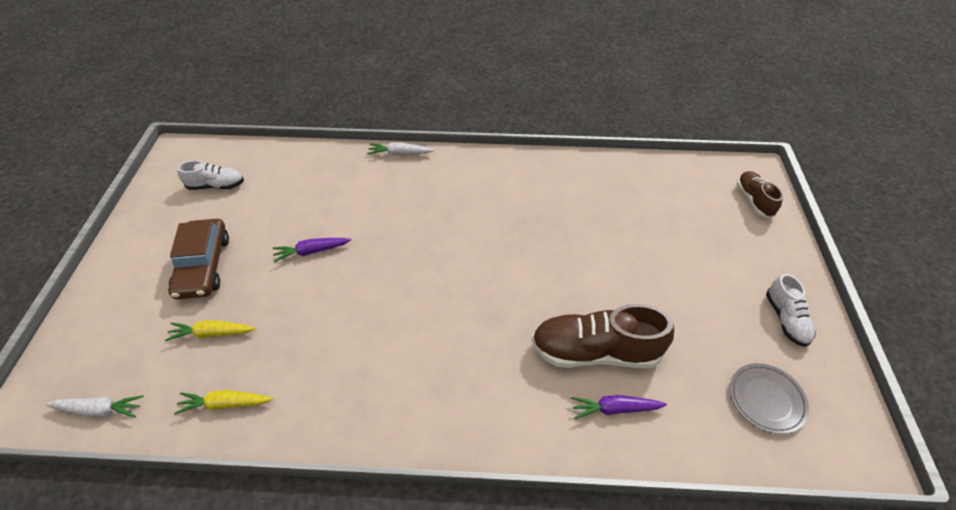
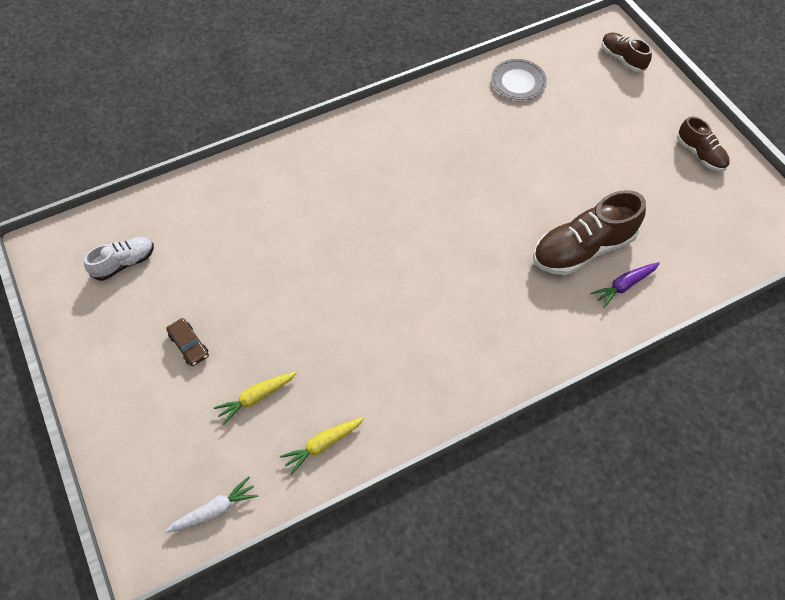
camera: 30 degrees left, 10 degrees up
brown car [168,219,229,300] -> brown car [166,318,209,366], size x0.51
purple carrot [273,238,351,262] -> none
white carrot [367,142,434,156] -> none
grey plate [730,363,809,434] -> grey plate moved to [491,59,547,100]
white shoe [766,274,816,347] -> brown shoe [677,116,730,171]

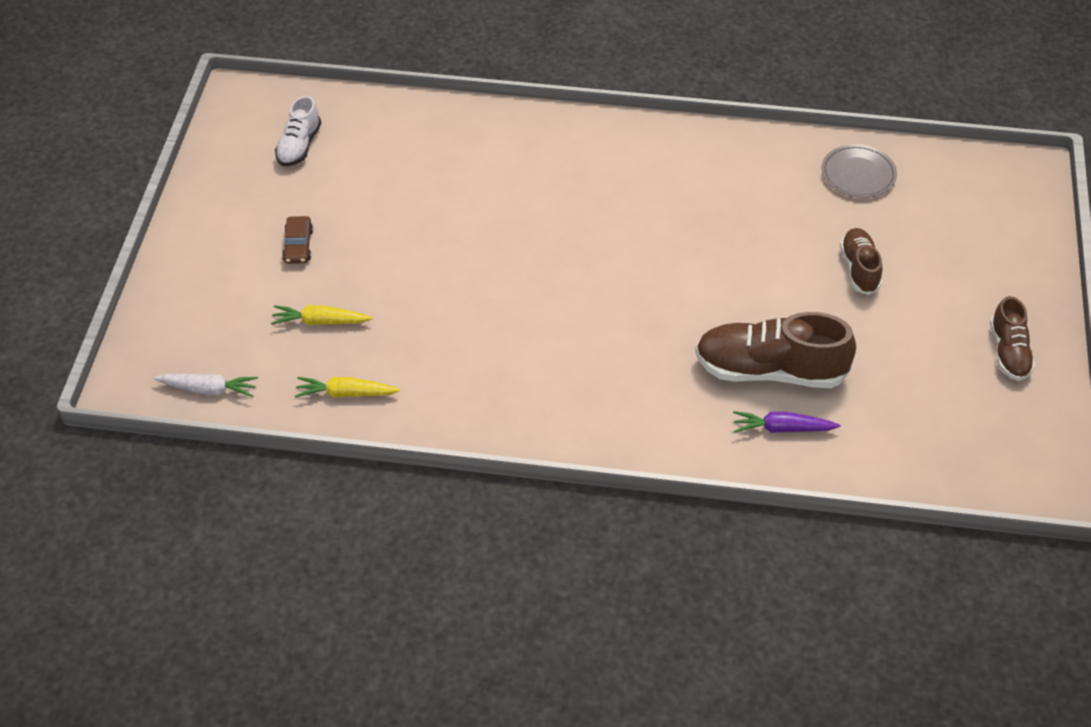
camera: 35 degrees right, 10 degrees down
white shoe [84,237,154,281] -> white shoe turned 105 degrees clockwise [275,96,321,166]
brown shoe [602,33,652,72] -> brown shoe moved to [840,228,882,295]

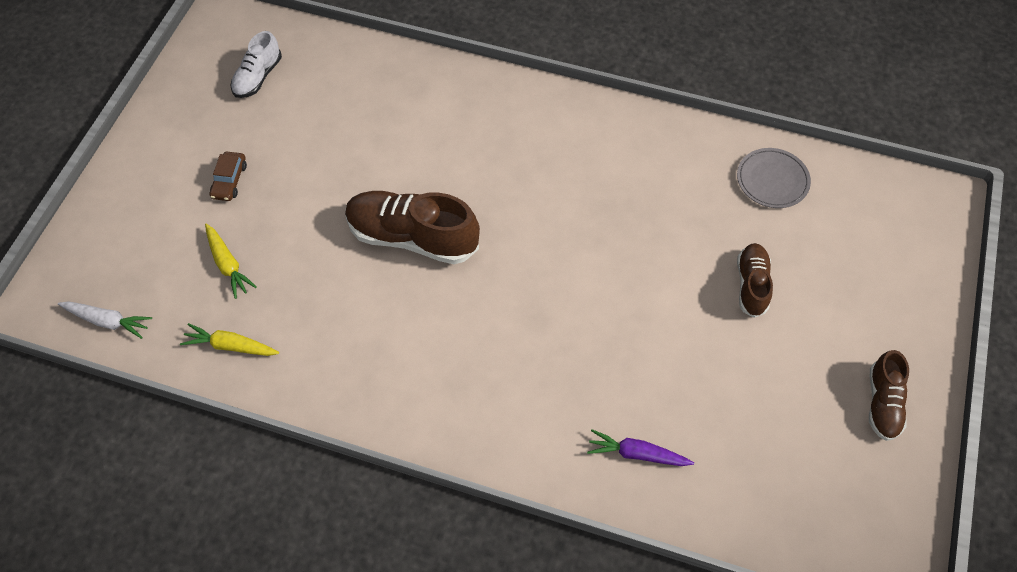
camera: 10 degrees right, 10 degrees up
yellow carrot [271,305,373,325] -> yellow carrot turned 135 degrees counterclockwise [205,223,257,299]
brown shoe [695,312,856,388] -> brown shoe moved to [345,191,480,264]

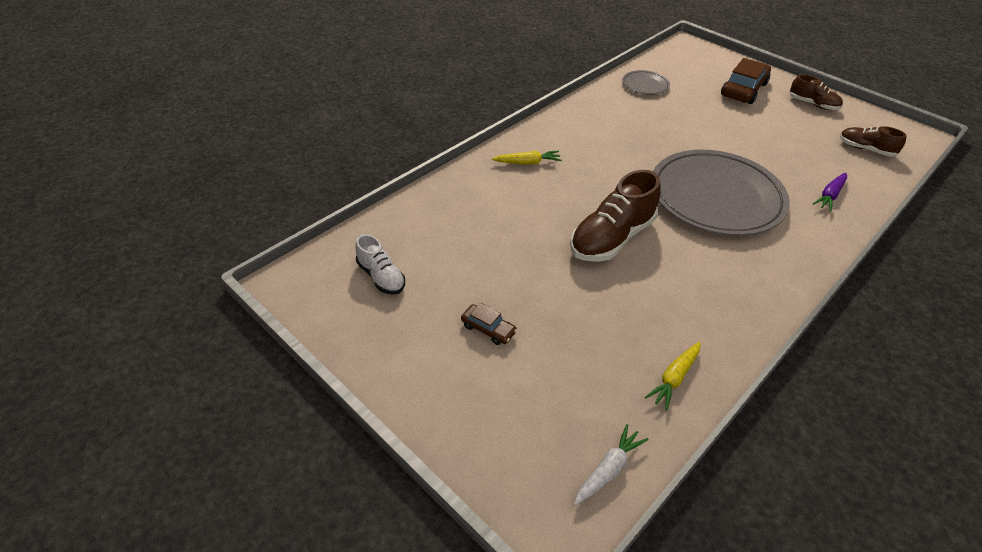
camera: 65 degrees left, 15 degrees down
yellow carrot [205,223,257,299] -> yellow carrot moved to [492,150,562,165]
brown shoe [737,243,773,318] -> brown shoe moved to [840,126,907,157]
none -> grey plate [653,150,790,236]
none -> brown car [721,58,771,104]

